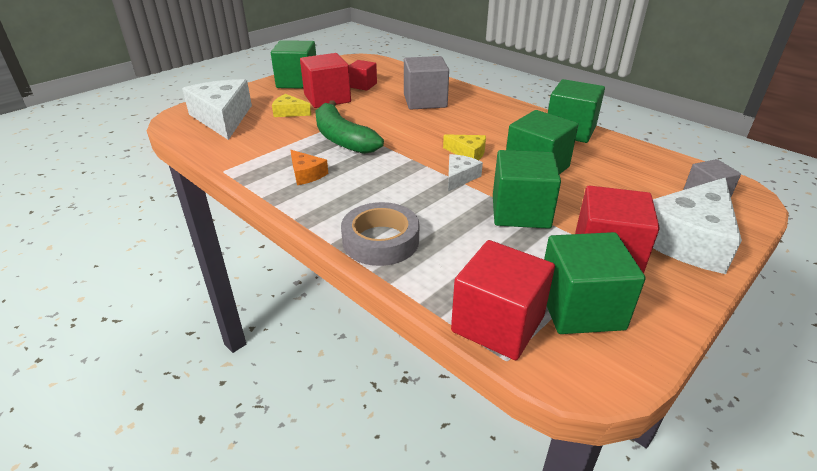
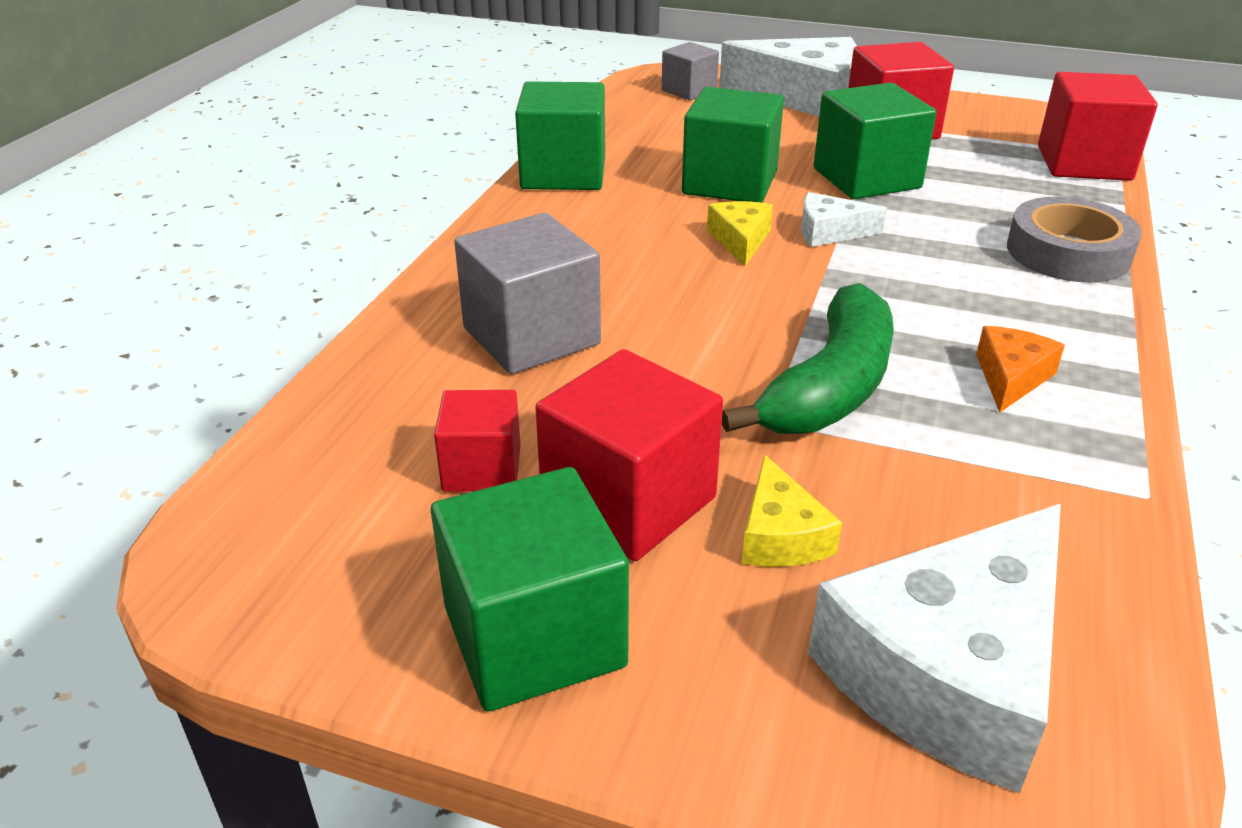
camera: 115 degrees left, 0 degrees up
green cube [544,232,646,334] -> none

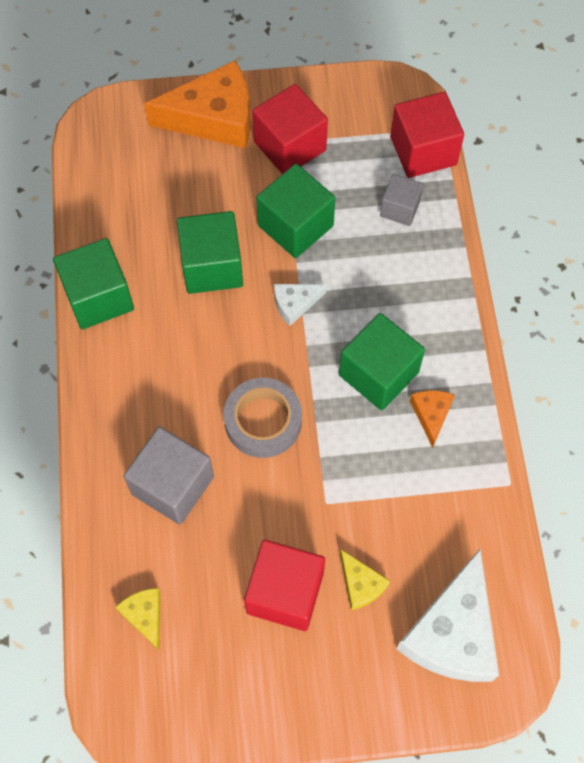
camera: 25 degrees left, 30 degrees up
green cube [431,467,629,712] -> green cube moved to [339,313,425,410]
red cube [434,390,521,492] -> none
grey cube [662,42,719,100] -> grey cube moved to [380,174,424,226]
yellow cheese [707,201,773,266] -> yellow cheese moved to [115,588,161,650]
white cheese [719,37,857,116] -> orange cheese [144,61,250,148]
green banana [722,283,894,434] -> none
grey tape [1007,196,1142,282] -> grey tape moved to [224,378,302,458]

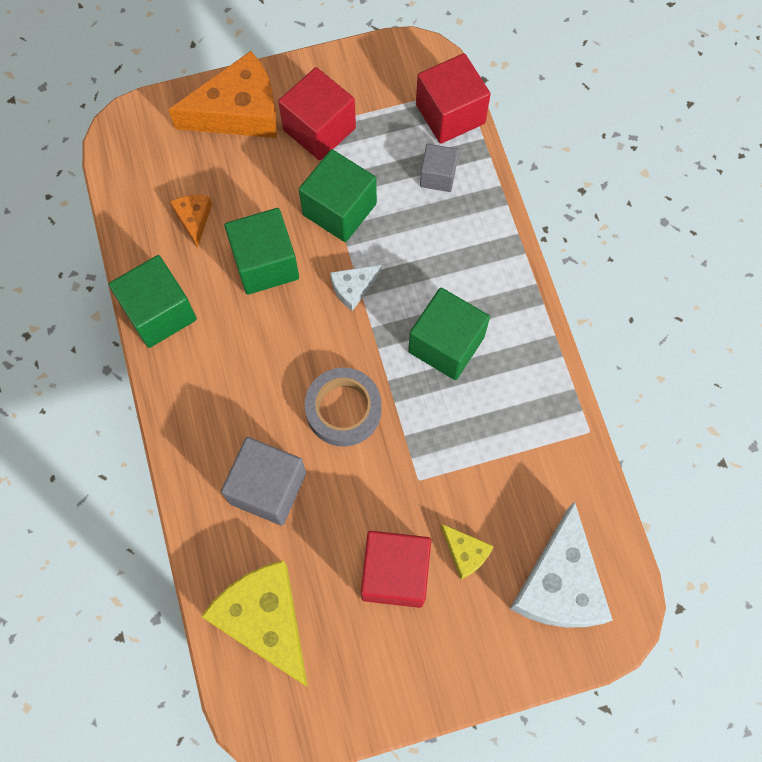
camera: 10 degrees left, 5 degrees up
yellow cheese [115,588,161,650] -> yellow cheese [201,560,308,686], size x2.11
orange cheese [410,390,455,448] -> orange cheese moved to [170,195,212,248]

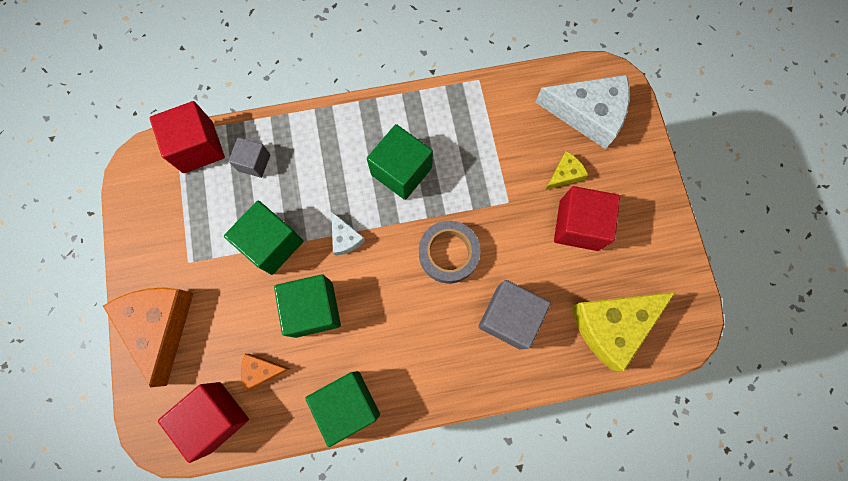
camera: 85 degrees left, 5 degrees up
red cube [278,67,356,160] -> red cube moved to [158,382,249,463]

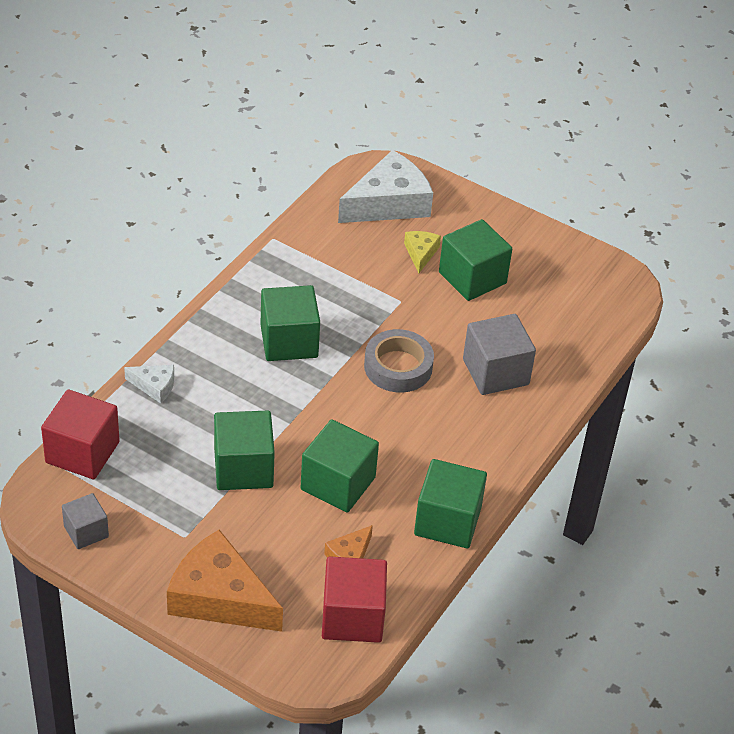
camera: 50 degrees left, 30 degrees down
grey cube [228,137,270,178] -> grey cube moved to [62,493,109,549]
white cheese [331,211,365,256] -> white cheese moved to [124,365,174,404]
red cube [554,186,620,251] -> green cube [439,219,512,301]
yellow cheese [571,292,675,371] -> none

